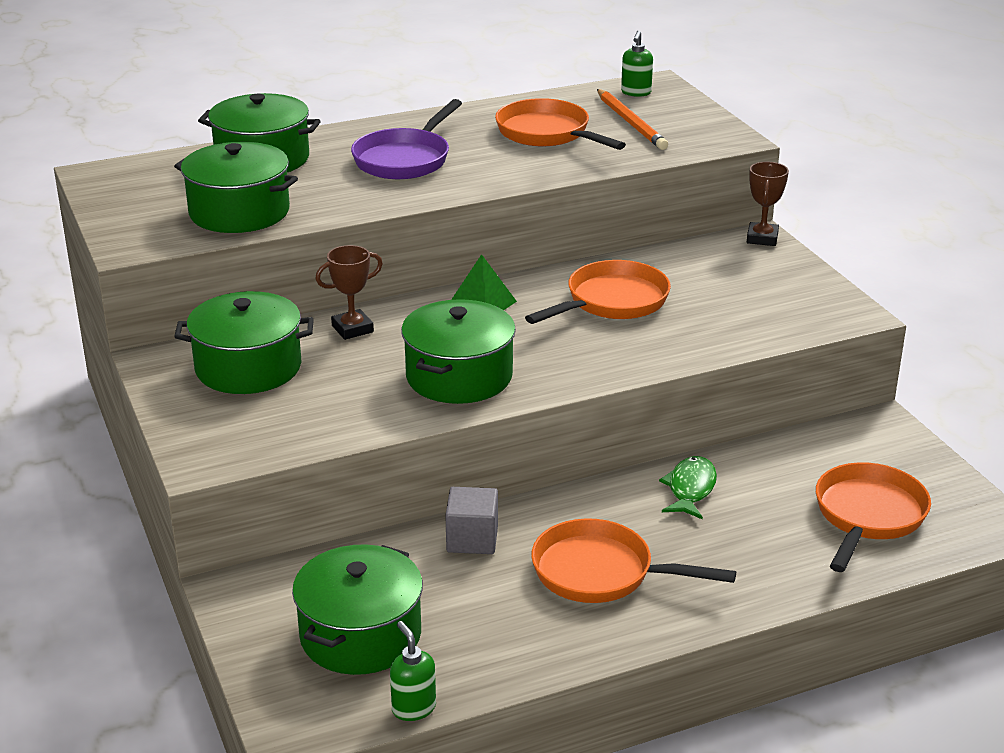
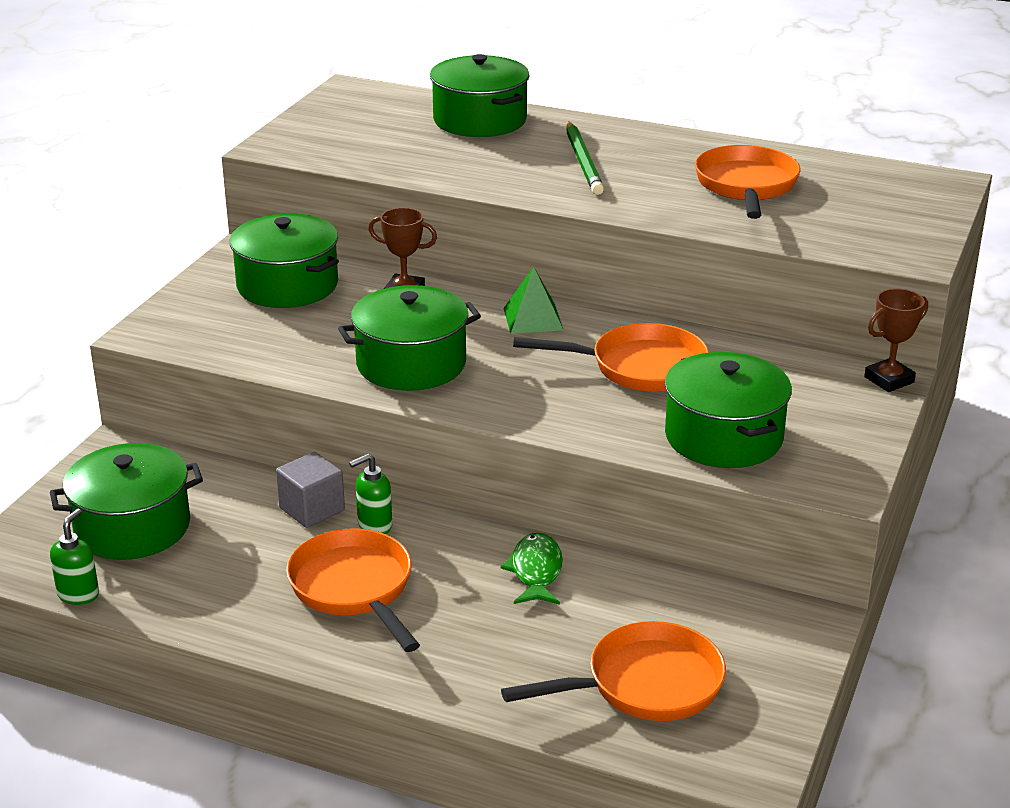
camera: 45 degrees right, 0 degrees up
green pot [174,142,298,233] -> green pot moved to [665,352,792,468]
purple pan [351,99,462,179] -> green pencil [566,121,604,195]
orange pencil [597,89,668,150] -> none
green soap dispenser [621,31,653,97] -> green soap dispenser moved to [349,453,392,534]
green fish [659,456,717,519] -> green fish turned 60 degrees counterclockwise [501,533,563,605]

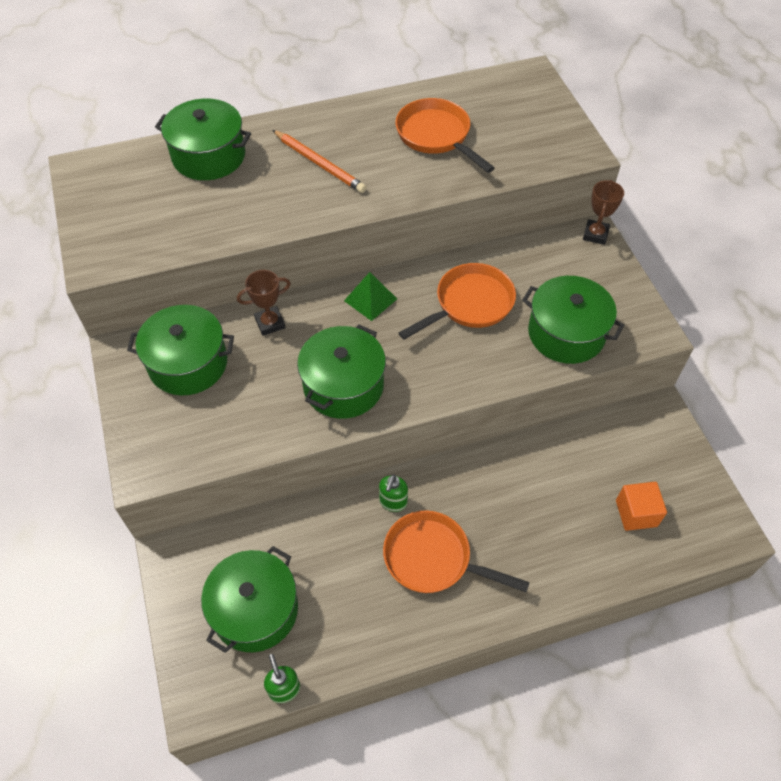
camera: 40 degrees left, 25 degrees up
grey cube [276,452,345,528] -> none
green fish [501,533,563,605] -> none
orange pan [501,621,726,721] -> orange cube [616,482,667,531]
green pencil [566,121,604,195] -> orange pencil [273,130,367,193]

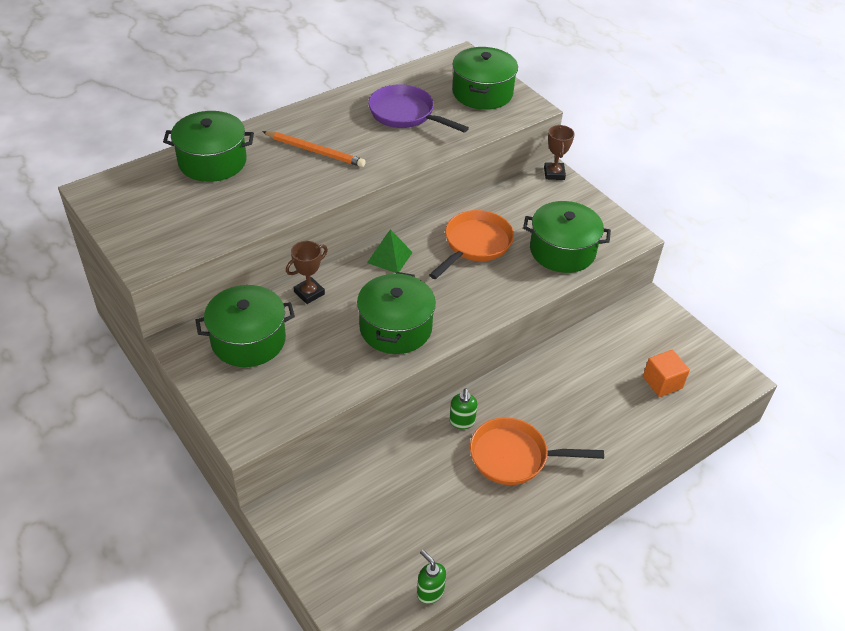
camera: 20 degrees left, 10 degrees down
green pot [201,546,298,653] -> green pot moved to [452,47,518,110]
orange pan [395,98,495,173] -> purple pan [368,84,469,133]

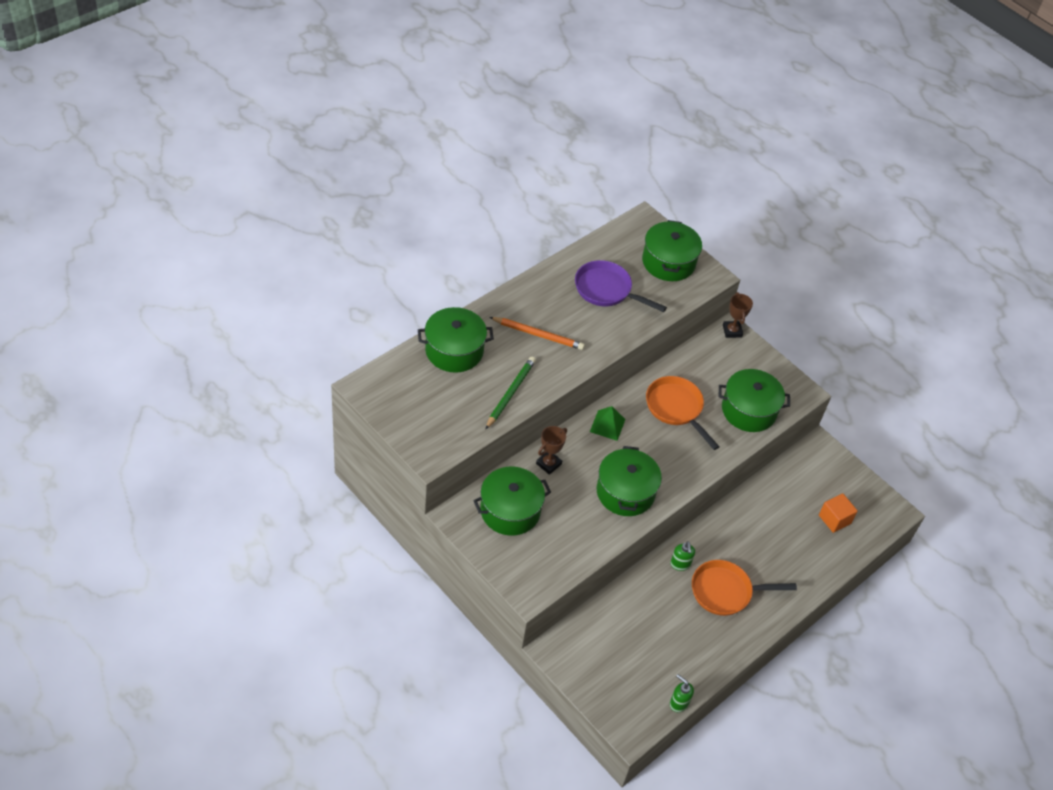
camera: 10 degrees left, 5 degrees up
orange pan [429,210,514,279] -> orange pan turned 60 degrees counterclockwise [646,376,719,450]
none -> green pencil [486,357,536,429]

